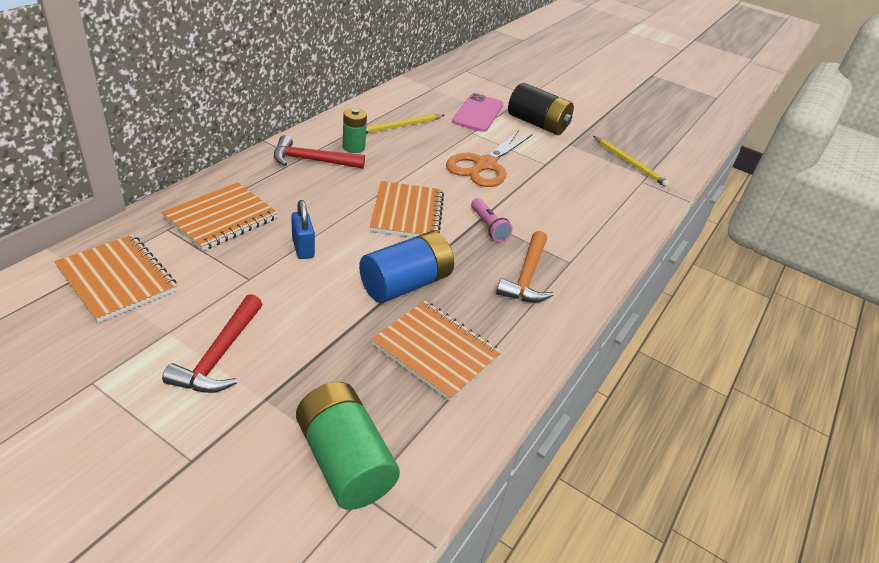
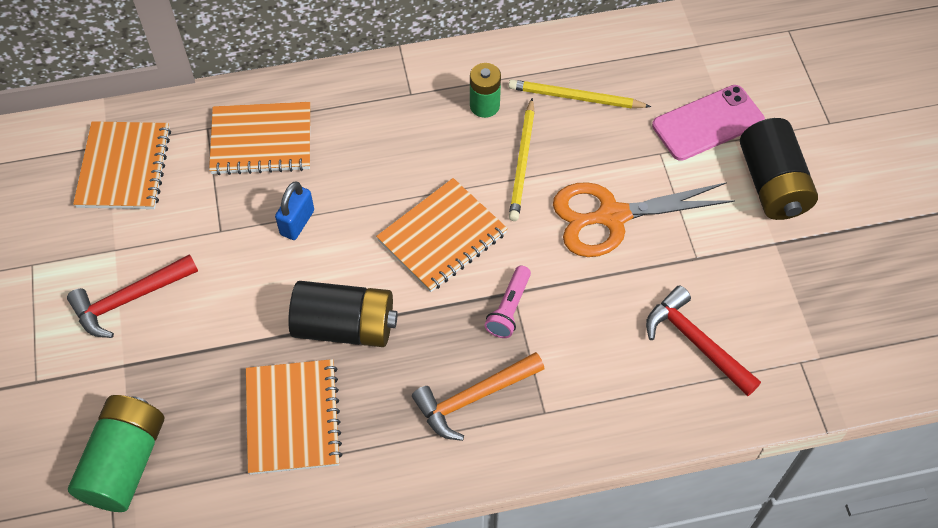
camera: 50 degrees right, 20 degrees up
red hammer [274,135,365,169] -> red hammer moved to [646,286,761,397]
blue battery [359,231,454,303] -> black battery [288,281,397,347]
yellow pencil [593,136,670,187] -> yellow pencil moved to [509,98,535,221]

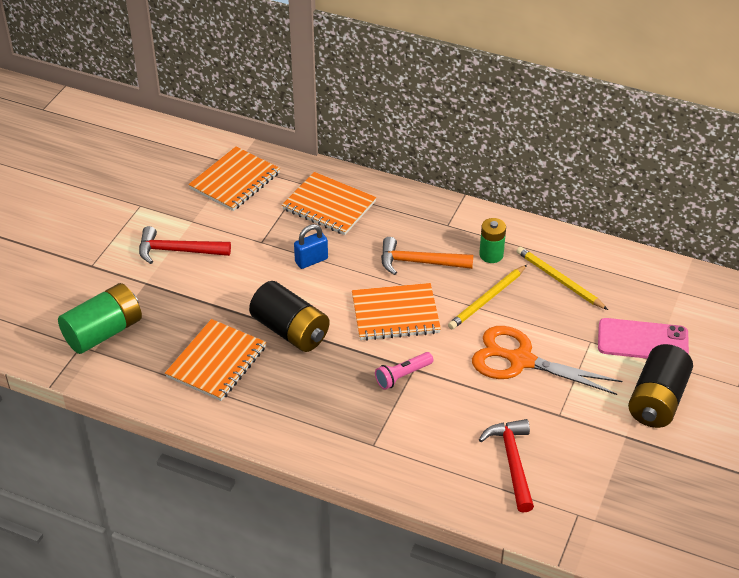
camera: 35 degrees right, 15 degrees down
orange hammer [412,352,544,441] -> orange hammer moved to [381,237,473,275]

